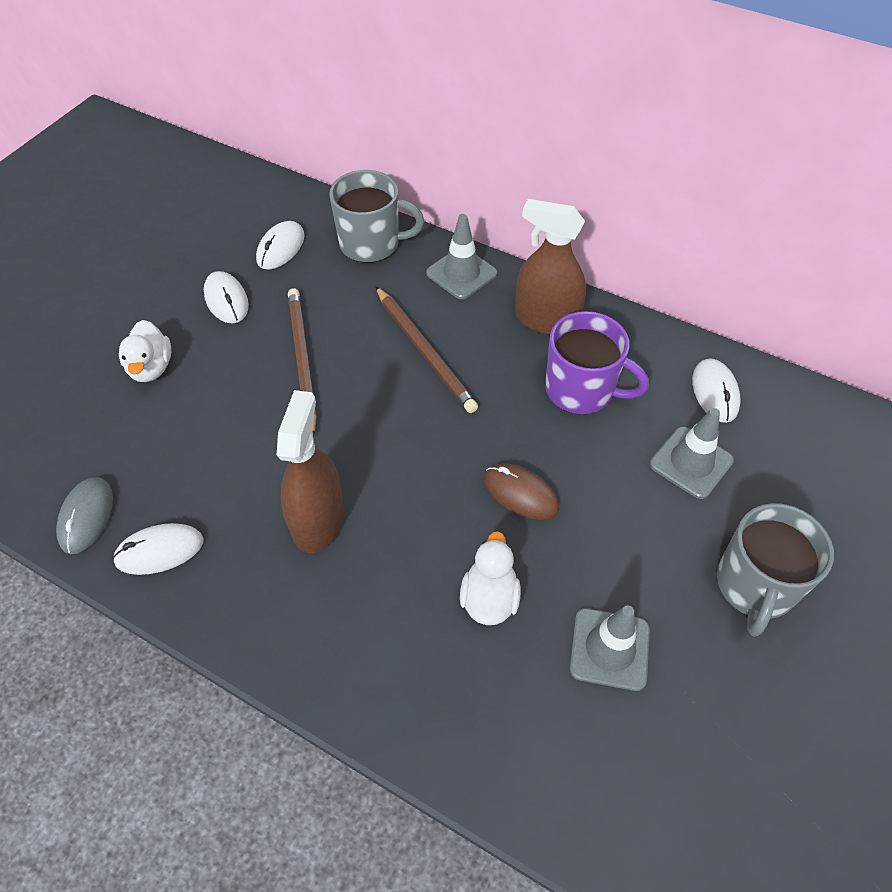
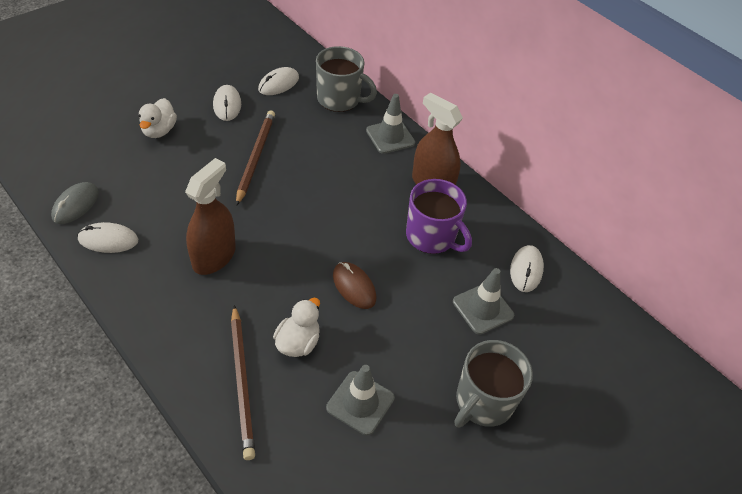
camera: 15 degrees right, 5 degrees down
brown pencil [376,287,478,413] -> brown pencil moved to [231,305,255,460]

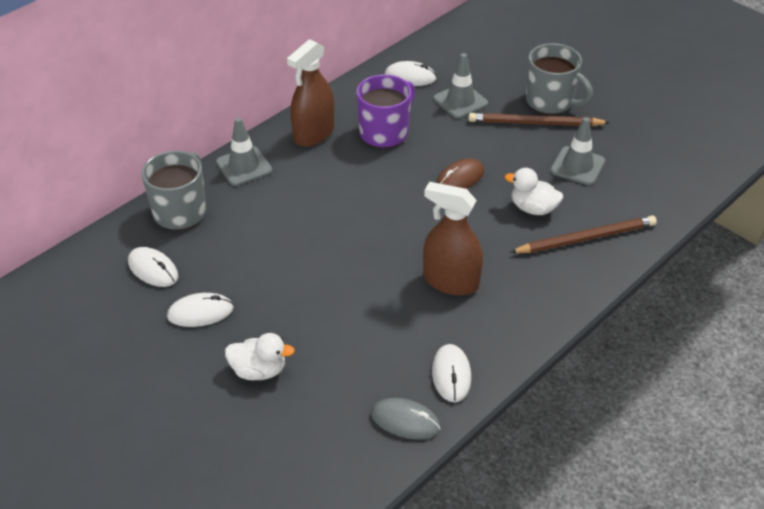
camera: 90 degrees left, 5 degrees down
brown pencil [236,110,275,206] -> brown pencil moved to [469,113,610,126]

